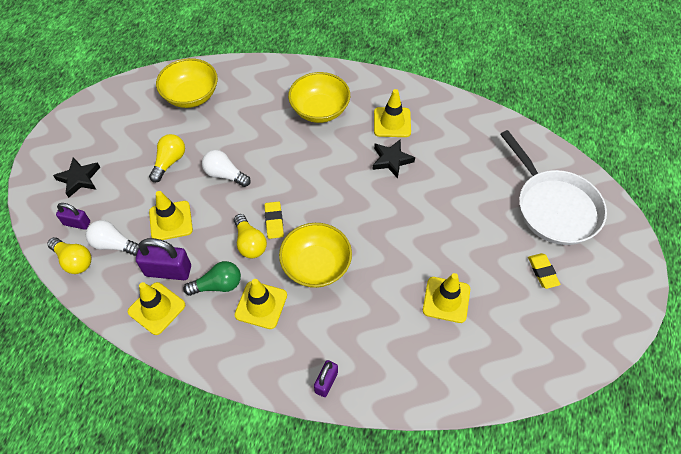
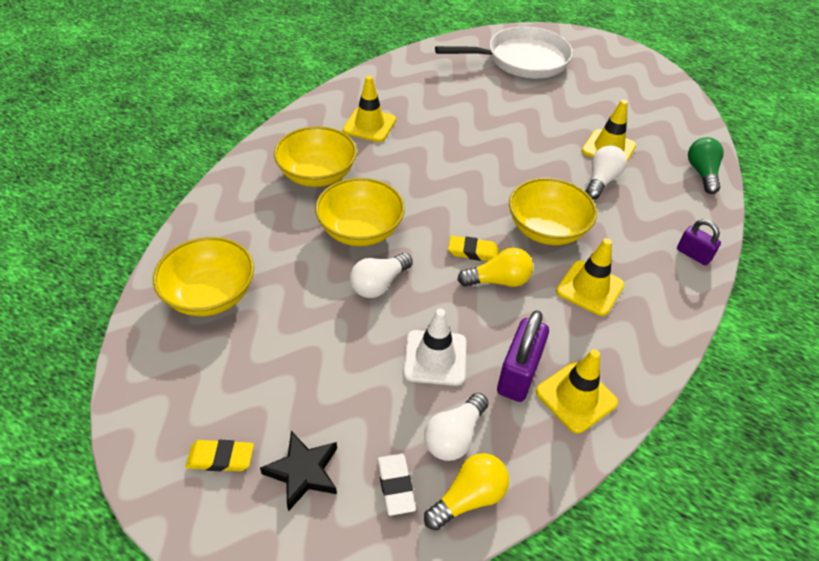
camera: 75 degrees left, 10 degrees down
purple padlock [56,203,90,230] -> white eraser [377,454,416,516]
yellow light bulb [149,134,185,182] -> none
yellow traffic cone [149,191,193,240] -> white traffic cone [404,309,466,386]
green light bulb [183,261,241,296] -> green light bulb moved to [688,137,724,194]
black star [372,139,415,179] -> none
yellow eraser [528,253,561,289] -> yellow eraser moved to [185,440,254,471]
none -> yellow bowl [315,178,405,246]
none -> white light bulb [586,145,627,199]

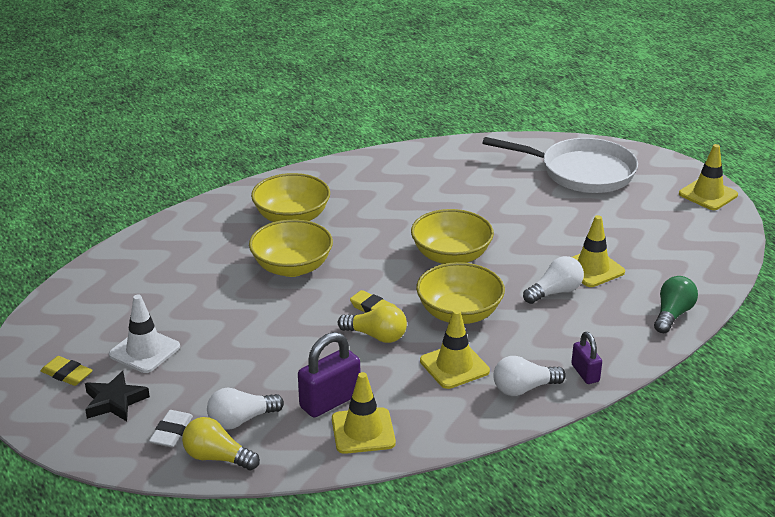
camera: 30 degrees right, 15 degrees down
yellow bowl [153,237,254,316] -> yellow bowl moved to [411,209,494,264]
yellow traffic cone [343,76,396,142] -> yellow traffic cone moved to [679,144,738,210]
white light bulb [350,253,413,298] -> white light bulb moved to [493,356,566,396]
white traffic cone [404,309,466,386] -> white traffic cone moved to [109,294,180,373]
yellow light bulb [424,453,509,531] -> yellow light bulb turned 150 degrees counterclockwise [182,417,260,470]

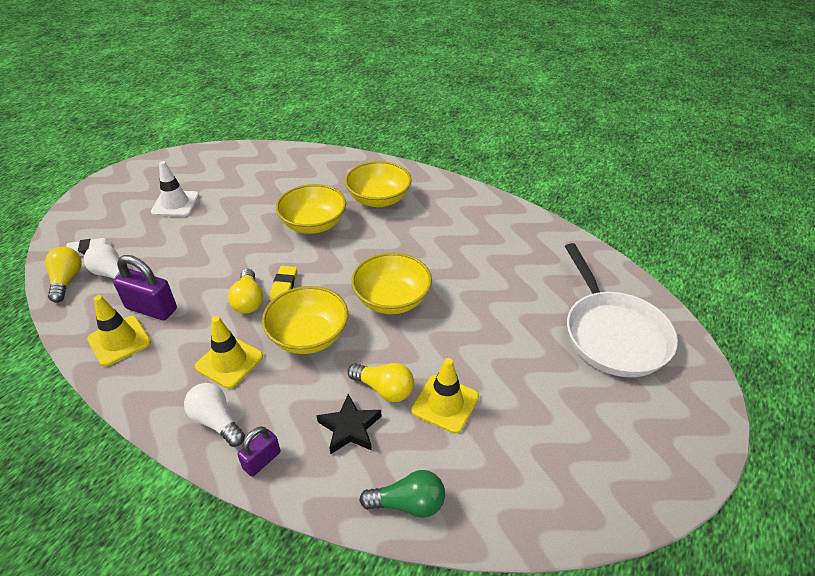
camera: 60 degrees right, 10 degrees up
yellow eraser [41,356,93,386] -> none
black star [85,371,150,421] -> black star moved to [317,394,382,454]
white light bulb [523,256,584,304] -> yellow light bulb [348,363,414,402]
yellow traffic cone [679,144,738,210] -> none

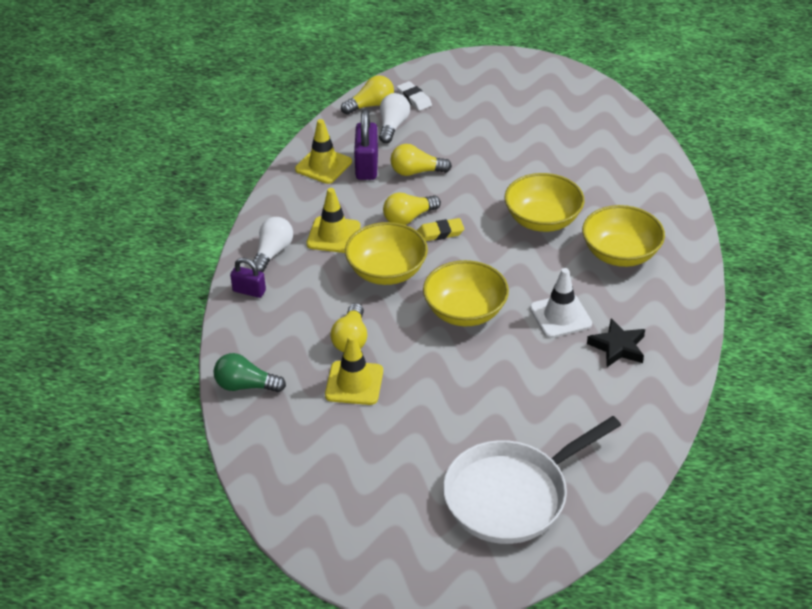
camera: 70 degrees right, 0 degrees up
white traffic cone [151,161,199,217] -> white traffic cone moved to [530,268,592,338]
black star [317,394,382,454] -> black star moved to [587,318,645,367]
green light bulb [359,470,445,518] -> green light bulb turned 120 degrees clockwise [214,353,286,392]
none -> yellow light bulb [390,144,452,176]

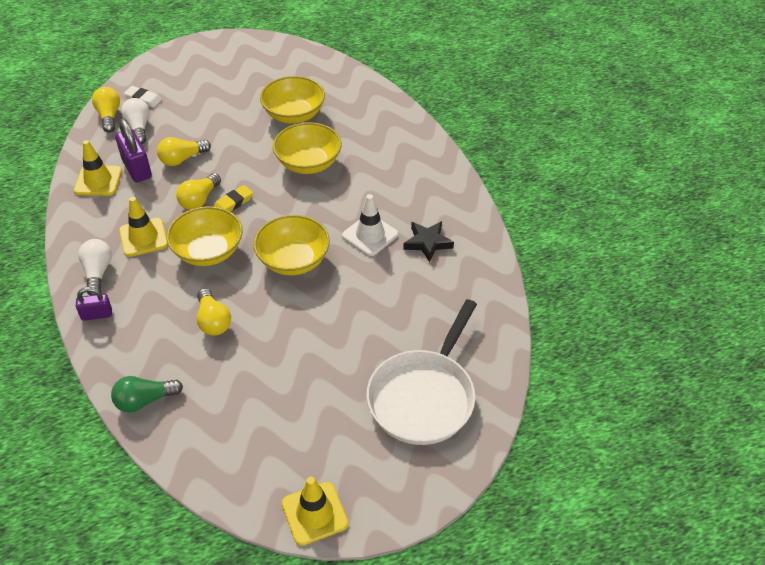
camera: 30 degrees left, 5 degrees up
yellow traffic cone [325,335,383,405] -> yellow traffic cone moved to [282,477,348,546]
yellow light bulb [341,75,394,115] -> yellow light bulb turned 45 degrees counterclockwise [92,87,120,133]
yellow bowl [582,205,665,267] -> yellow bowl moved to [260,76,325,123]

